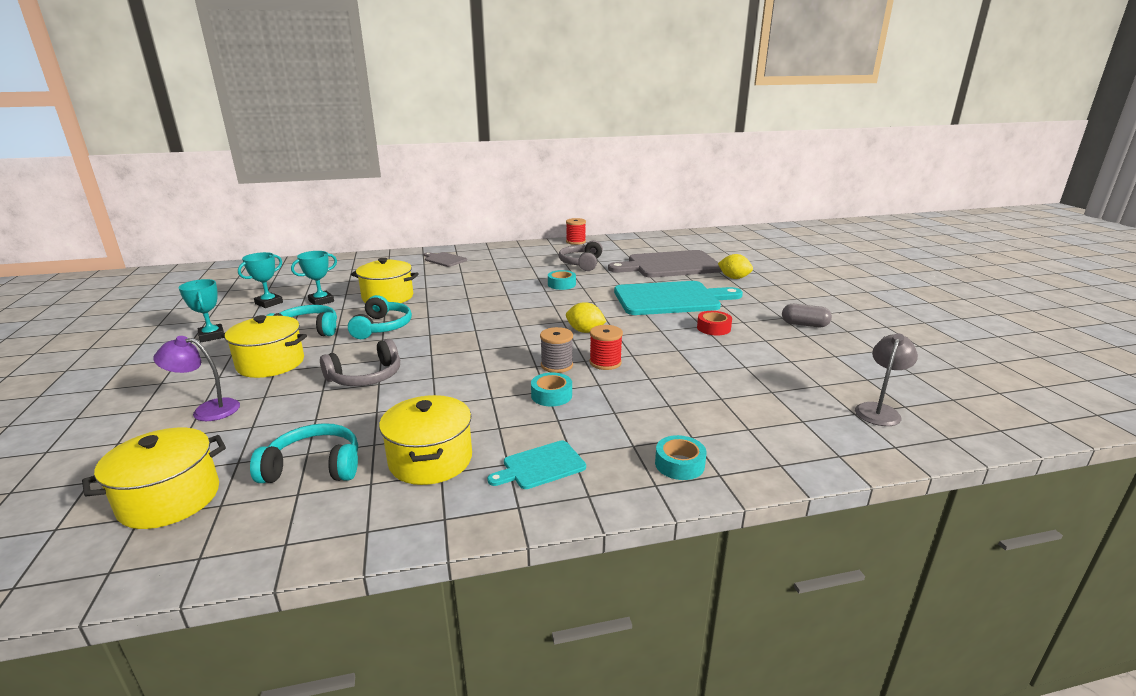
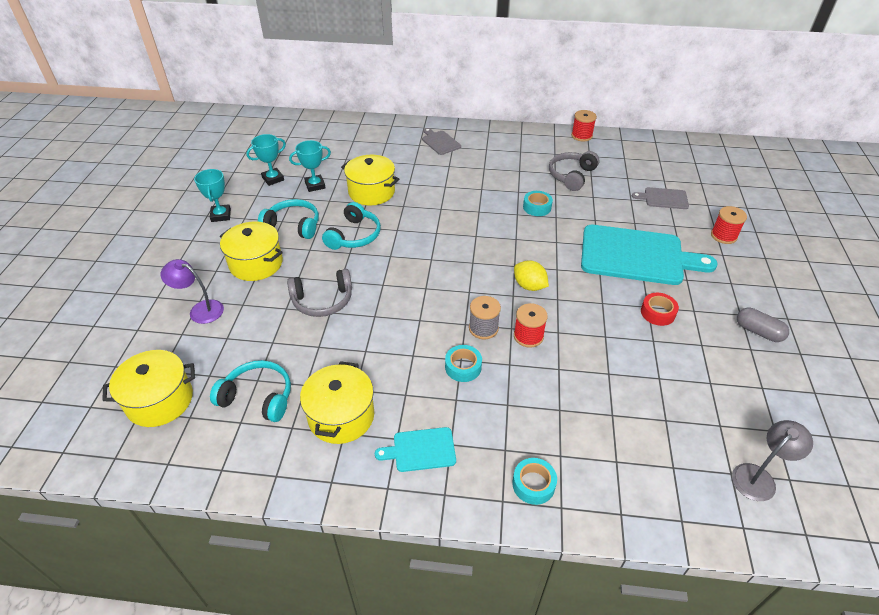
camera: 20 degrees right, 20 degrees up
grey cutting board [608,250,722,278] -> grey cutting board [632,187,689,209], size x0.46
yellow lemon [718,254,753,279] -> red spool [711,206,747,244]

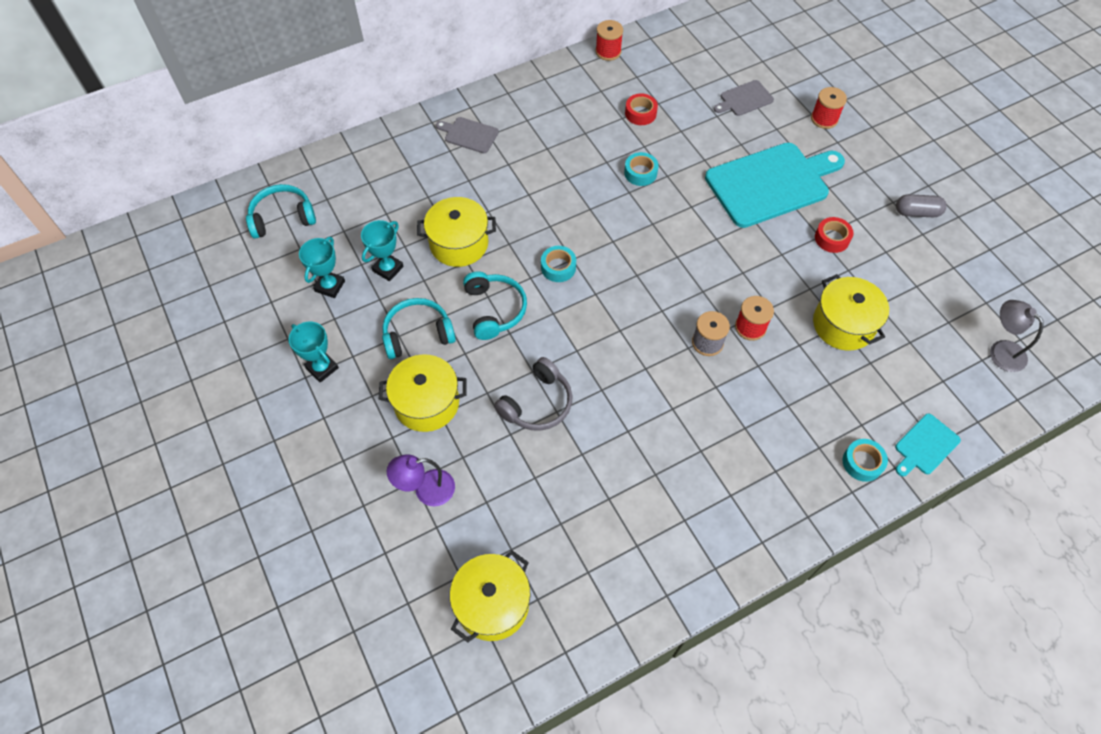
camera: 35 degrees left, 15 degrees up
turquoise headphones [210,360,291,422] -> turquoise headphones moved to [246,184,316,239]
yellow pot [300,361,374,444] -> yellow pot moved to [813,274,889,351]
turquoise cutting board [375,427,456,472] -> turquoise cutting board moved to [895,414,961,477]
turquoise tape [445,345,482,382] -> turquoise tape moved to [541,246,576,282]
yellow lemon [514,260,549,291] -> none
grey headphones [549,151,599,191] -> red tape [625,94,658,125]
grey lamp [732,420,813,501] -> grey lamp turned 60 degrees counterclockwise [990,300,1044,372]

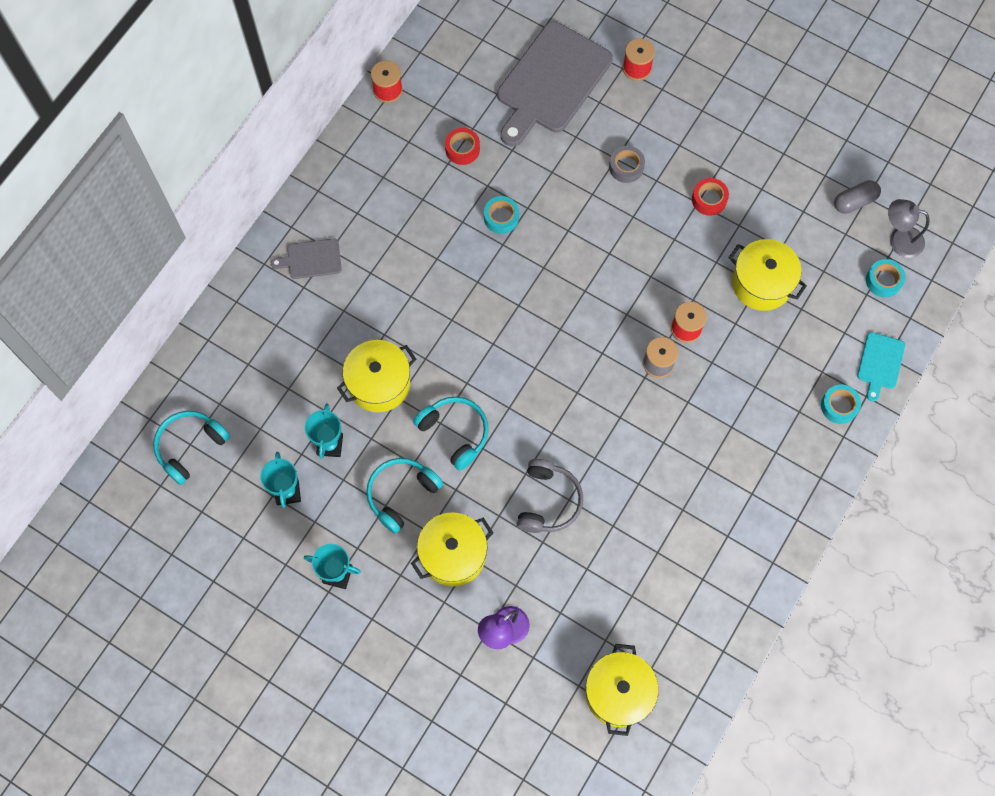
camera: 30 degrees left, 10 degrees up
turquoise tape [541,246,576,282] -> turquoise tape moved to [866,259,905,297]
turquoise cutting board [705,143,845,228] -> grey tape [609,146,645,183]
grey cutting board [714,80,774,116] -> grey cutting board [497,21,613,146], size x2.17
grey capsule [896,194,947,217] -> grey capsule moved to [834,180,881,214]

